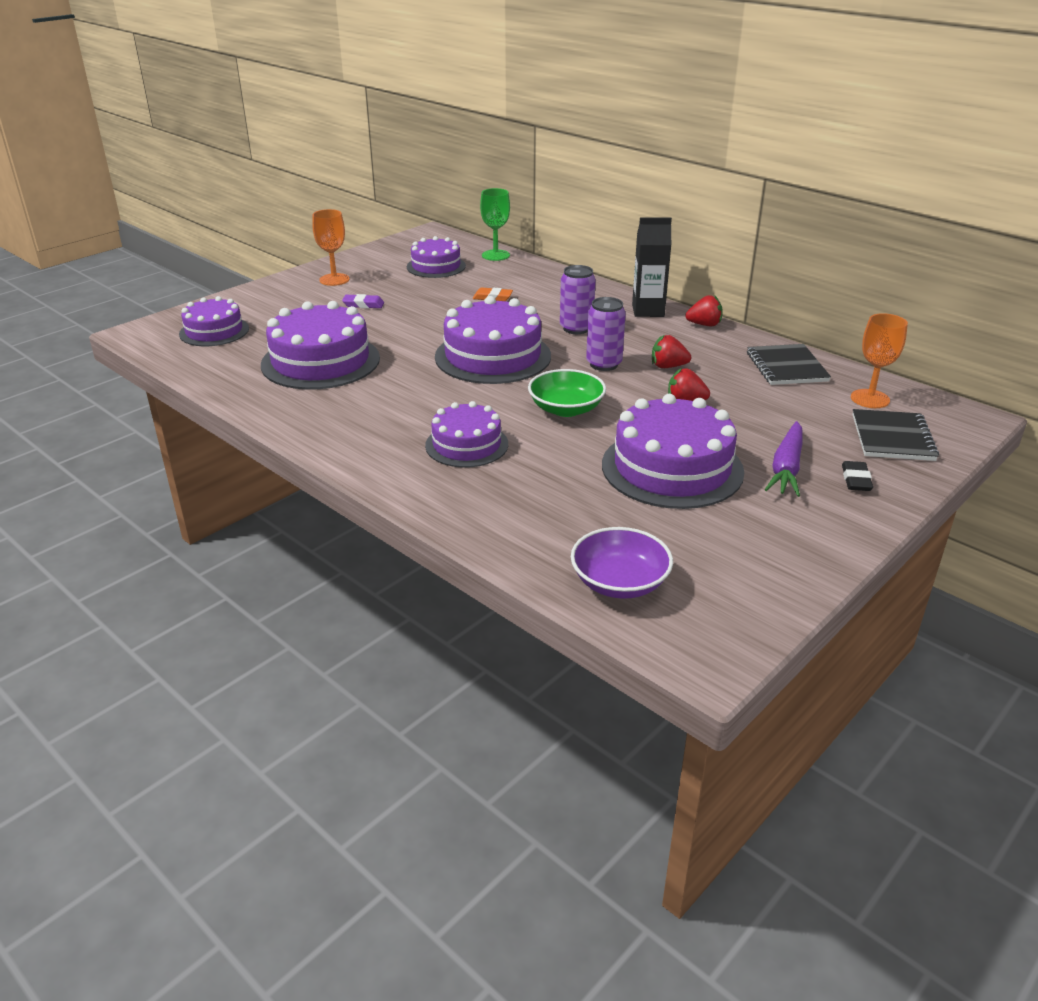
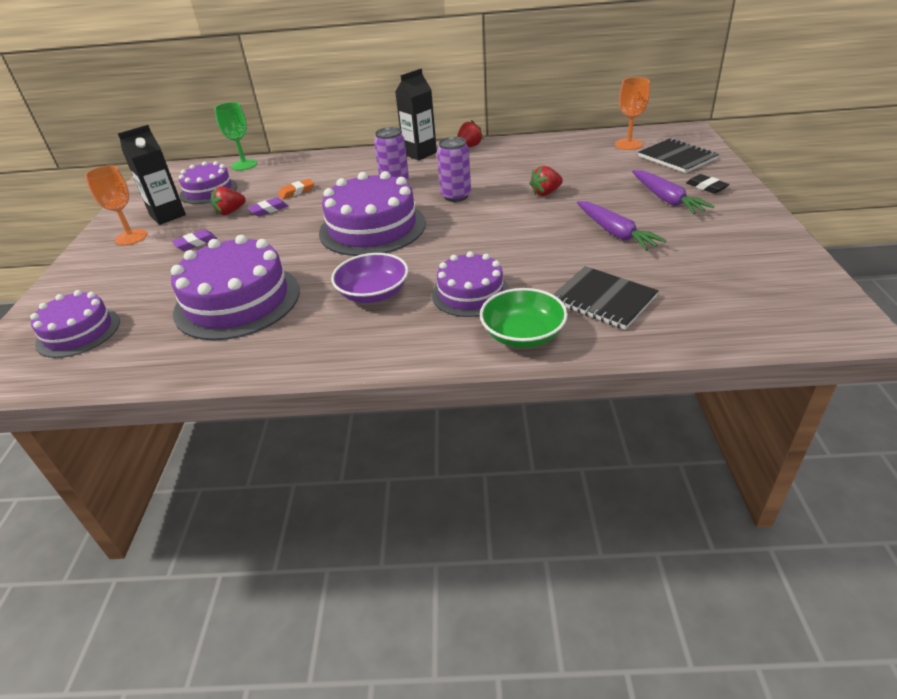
camera: 40 degrees left, 5 degrees up
green bowl [528,369,606,417] -> green bowl moved to [480,288,568,348]
purple bowl [571,527,673,599] -> purple bowl moved to [331,253,408,303]
purple cake [602,394,744,509] -> purple carrot [577,201,667,251]
red strawberry [652,335,691,368] -> red strawberry moved to [211,186,246,215]
black notebook [747,344,831,385] -> black notebook moved to [553,266,659,330]
none -> black carton [118,125,186,225]
none -> purple eraser [247,197,288,216]

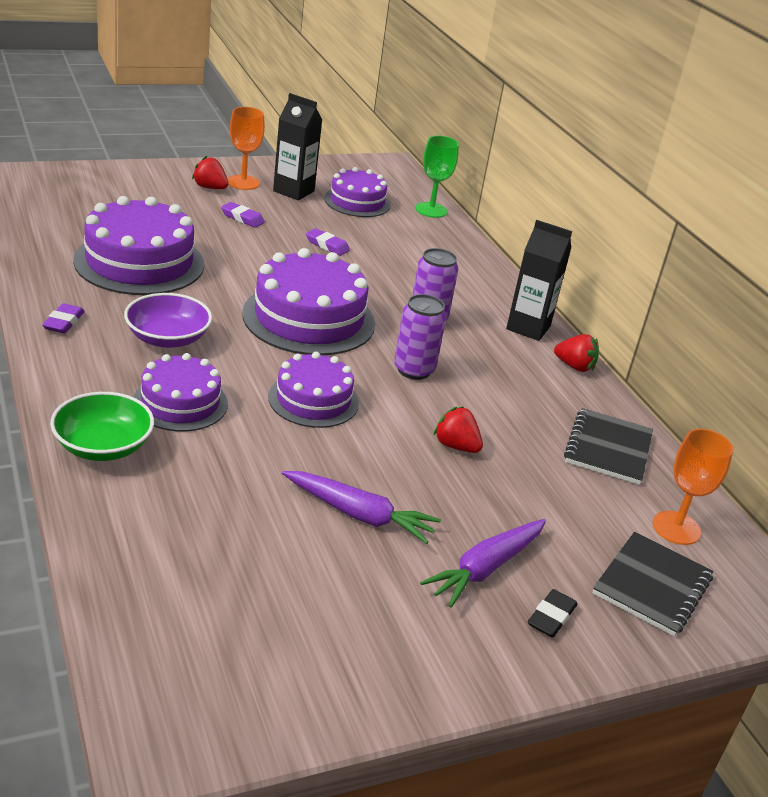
camera: 60 degrees right, 5 degrees down
purple cake [30,290,120,358] -> purple cake moved to [268,352,359,428]
red strawberry [211,186,246,215] -> red strawberry moved to [192,156,228,189]
orange eraser [278,179,314,199] -> none
black notebook [553,266,659,330] -> black notebook moved to [564,408,653,485]
purple carrot [577,201,667,251] -> purple carrot turned 105 degrees counterclockwise [282,471,441,544]
none -> purple eraser [42,303,85,333]

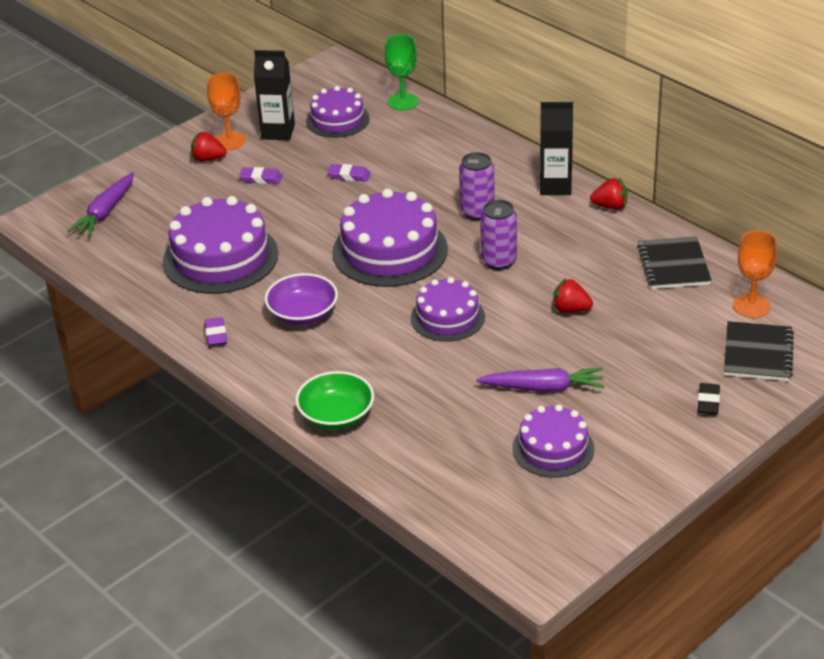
camera: 15 degrees left, 5 degrees up
purple cake [133,353,228,432] -> purple cake moved to [512,404,594,478]
purple carrot [420,519,546,608] -> purple carrot moved to [67,172,134,237]

